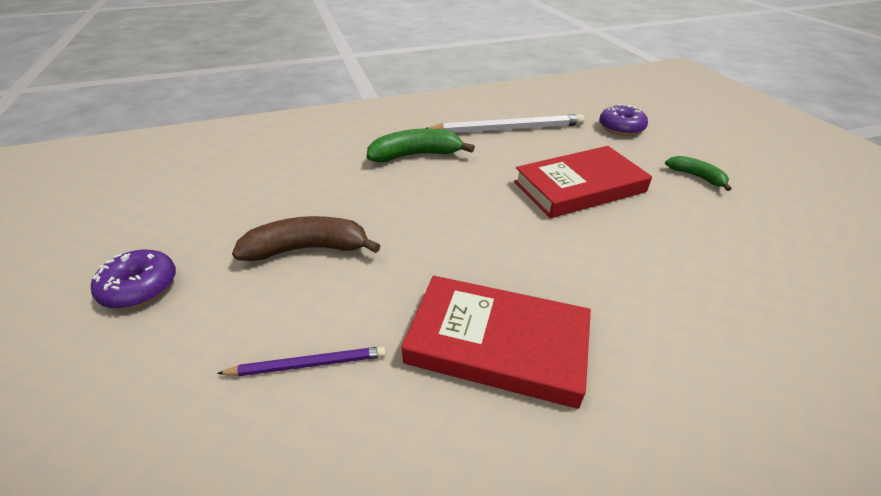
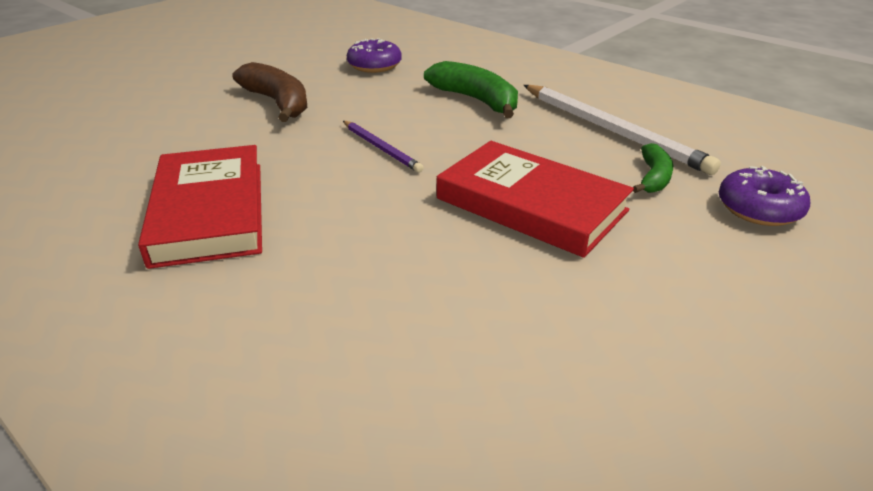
camera: 60 degrees right, 5 degrees down
purple donut [91,249,176,309] -> purple donut moved to [347,38,402,73]
purple pencil [217,346,386,376] -> purple pencil moved to [343,121,424,173]
green banana [665,156,732,191] -> green banana moved to [633,143,673,193]

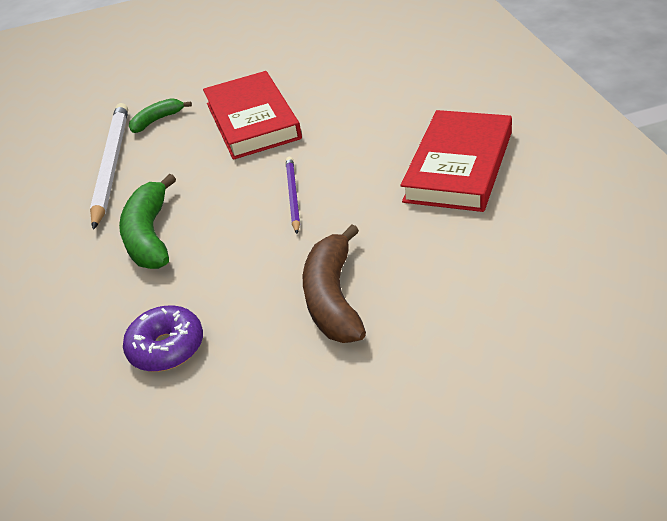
camera: 140 degrees left, 5 degrees up
purple donut [719,166,810,226] -> none

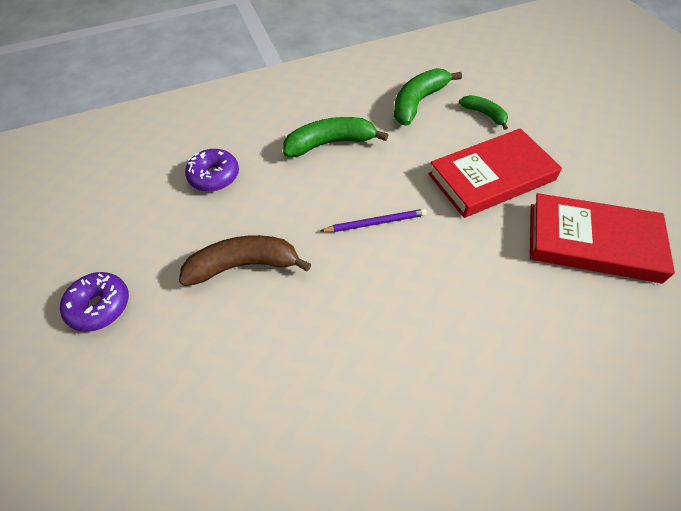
camera: 80 degrees right, 15 degrees up
white pencil [90,103,128,230] -> green banana [394,68,462,126]
red book [401,110,512,212] -> red book moved to [530,193,675,284]
none -> purple donut [60,272,129,332]

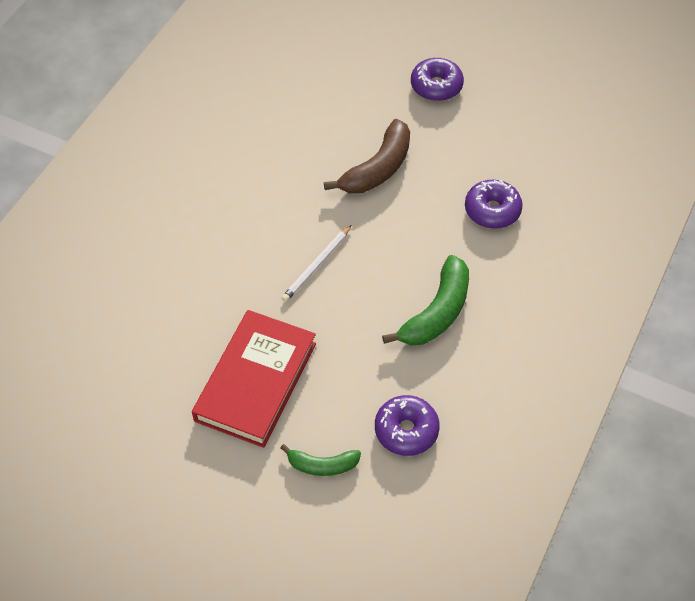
camera: 135 degrees right, 0 degrees up
purple pencil [320,209,427,232] -> white pencil [282,225,352,302]
green banana [394,68,462,126] -> purple donut [375,395,440,456]
red book [530,193,675,284] -> none

